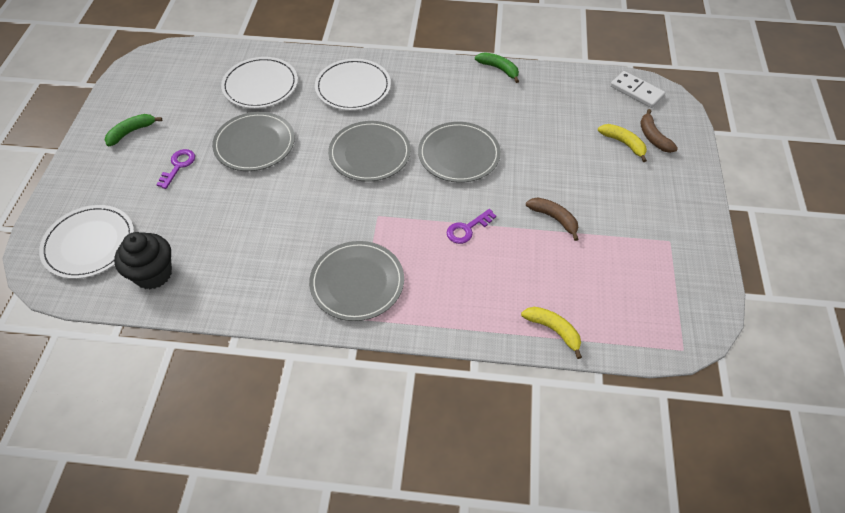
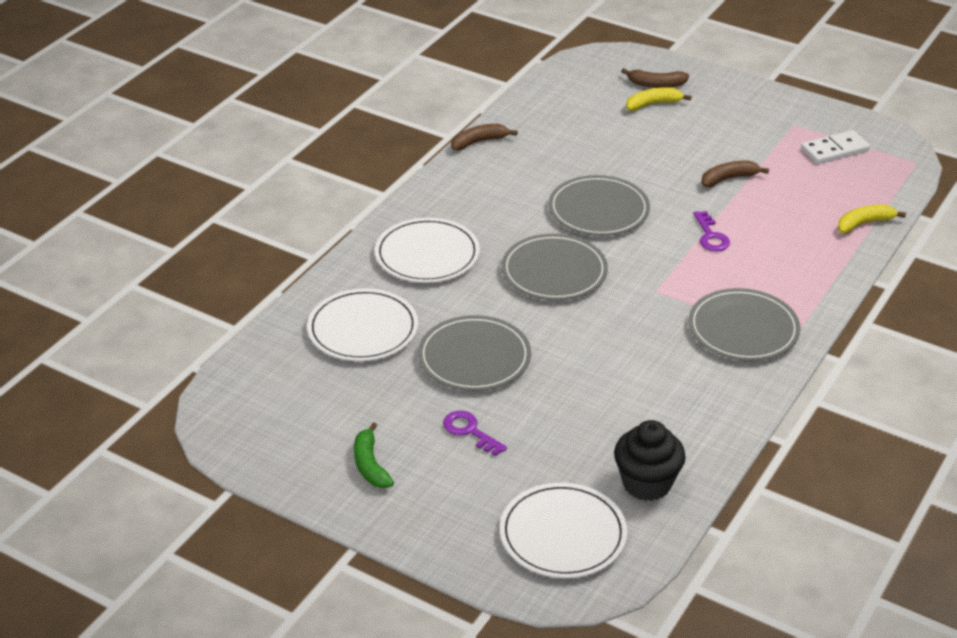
camera: 65 degrees left, 15 degrees down
green banana [475,52,519,83] -> brown banana [451,124,518,150]
white domino [610,71,665,108] -> white domino moved to [801,130,870,164]

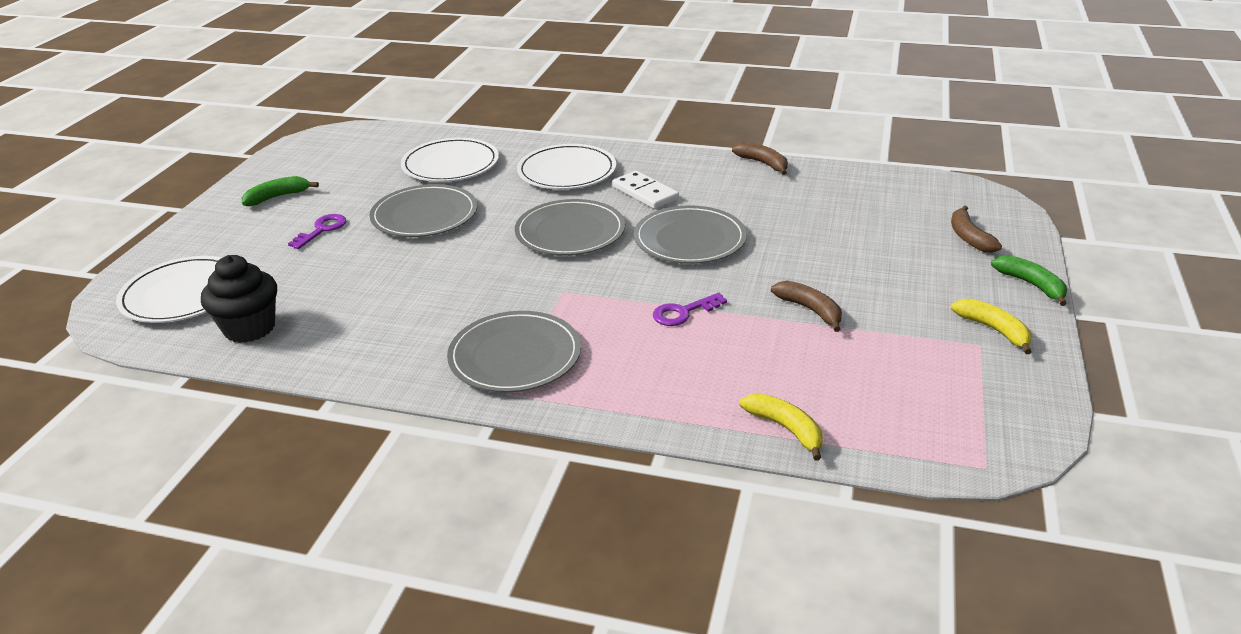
camera: 75 degrees right, 5 degrees down
yellow banana [626,87,691,111] -> yellow banana moved to [951,298,1032,354]
white domino [801,130,870,164] -> white domino moved to [612,171,679,209]
none -> green banana [991,255,1067,306]

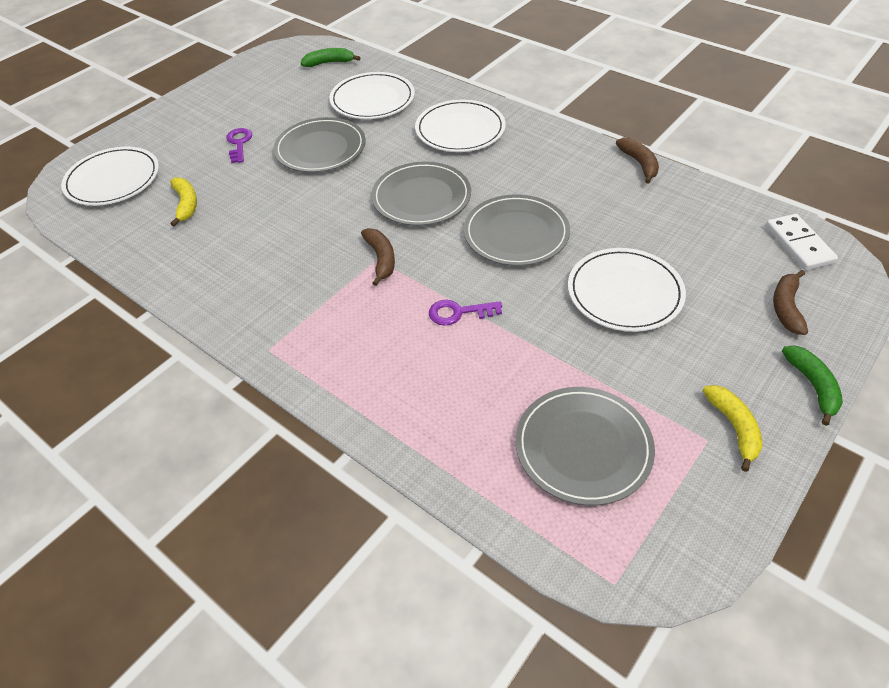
camera: 25 degrees right, 15 degrees up
black cupcake [201,255,277,343] -> none
green banana [242,176,319,206] -> green banana moved to [301,48,360,67]
purple key [288,214,346,249] -> purple key turned 60 degrees counterclockwise [226,128,252,163]
grey plate [447,311,581,392] -> grey plate moved to [515,387,655,505]
white domino [612,171,679,209] -> white domino moved to [766,214,838,270]
yellow banana [739,393,823,461] -> yellow banana moved to [170,177,197,227]
brown banana [771,281,842,332] -> brown banana moved to [361,228,395,286]
none -> white plate [568,248,686,332]

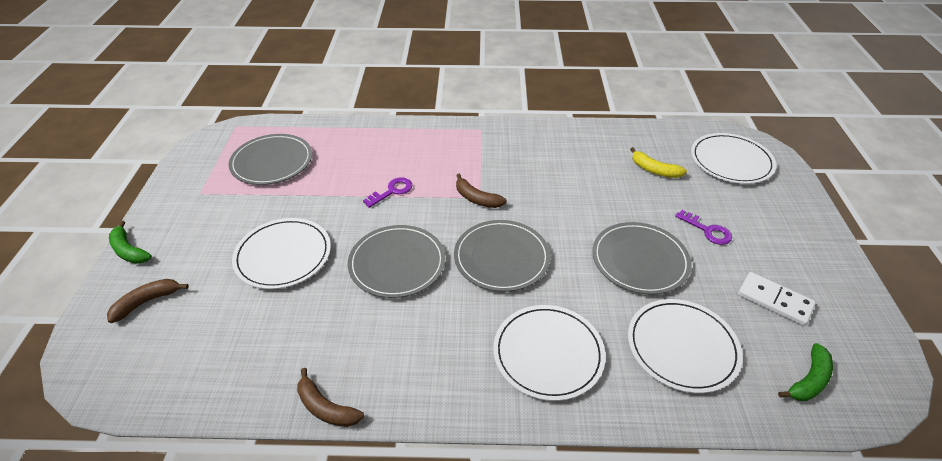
camera: 140 degrees right, 5 degrees down
yellow banana [703,385,763,472] -> none
white domino [766,214,838,270] -> white domino moved to [738,272,816,326]
brown banana [773,270,808,335] -> brown banana turned 105 degrees counterclockwise [107,279,189,323]

